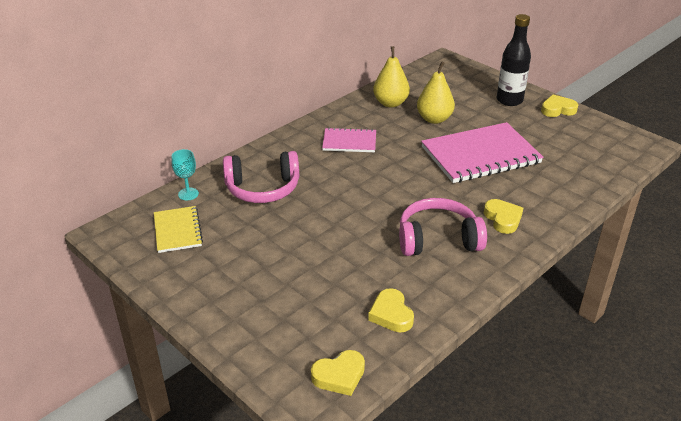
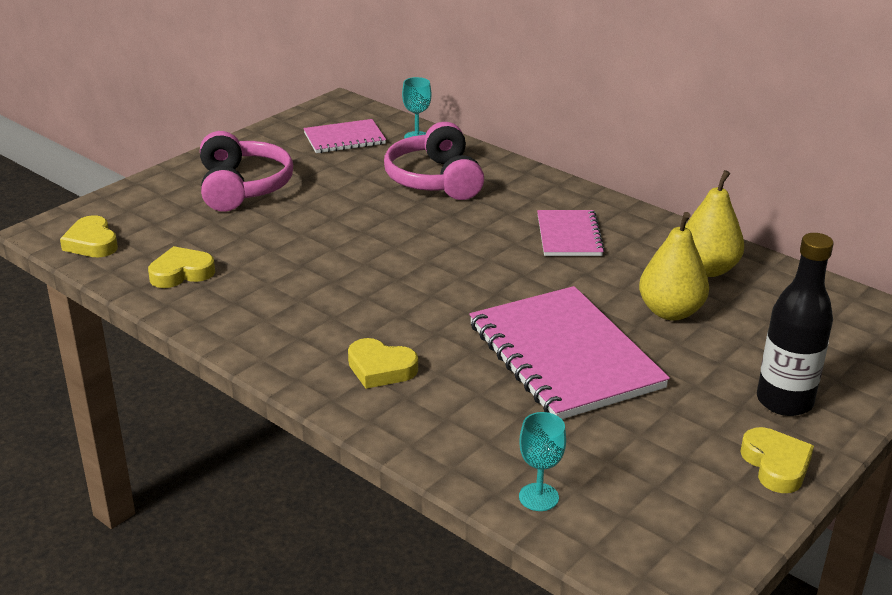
camera: 85 degrees right, 5 degrees down
yellow notebook [154,206,203,253] -> pink notebook [303,119,386,153]
pink headphones [399,198,487,256] -> pink headphones moved to [200,131,293,212]
yellow heart [484,199,523,234] -> yellow heart turned 45 degrees clockwise [348,338,418,389]
none -> turquoise goblet [519,412,566,511]

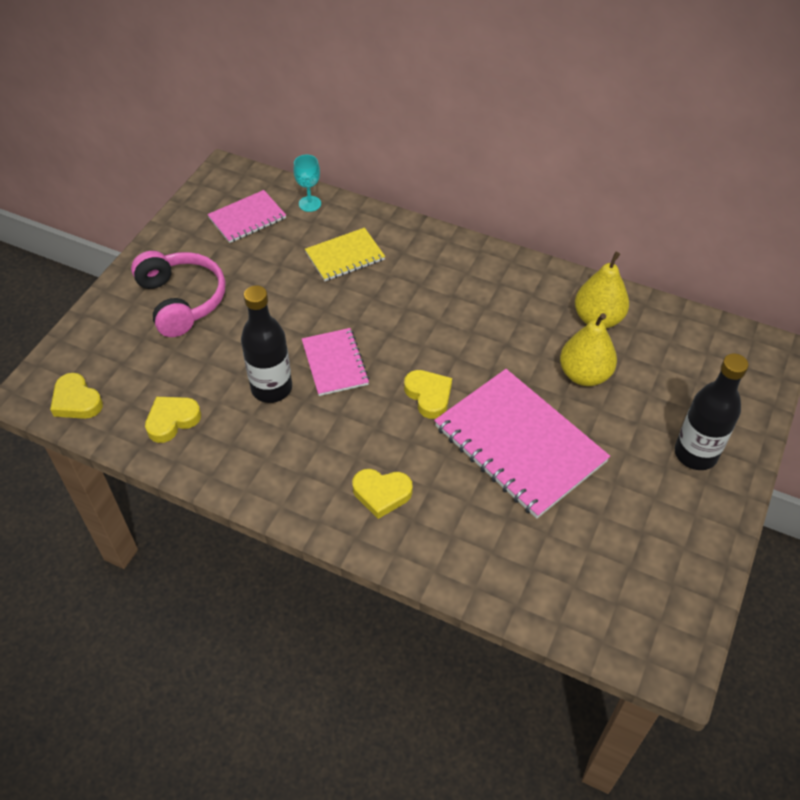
camera: 15 degrees left, 20 degrees up
pink headphones [384,122,484,200] -> yellow notebook [305,228,385,281]
turquoise goblet [519,412,566,511] -> none
pink notebook [537,210,605,256] -> pink notebook moved to [302,328,370,396]
yellow heart [740,427,814,493] -> yellow heart moved to [404,370,452,419]
none -> black bottle [241,285,292,403]

